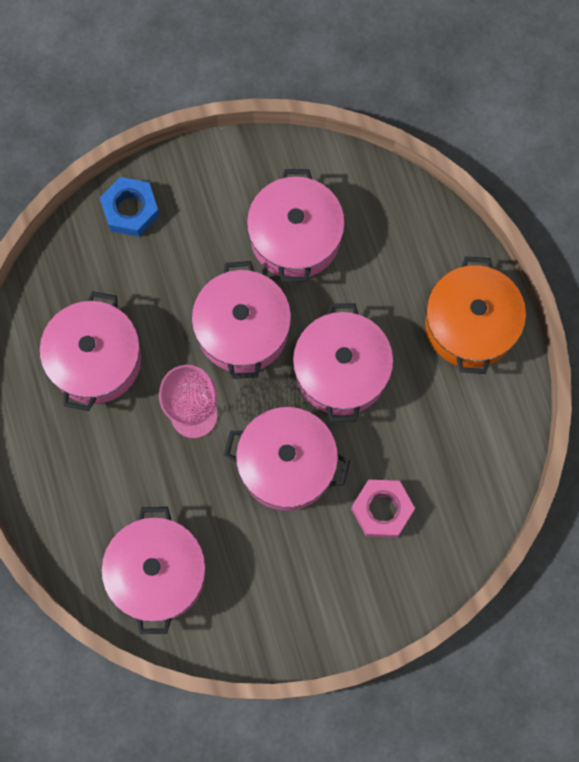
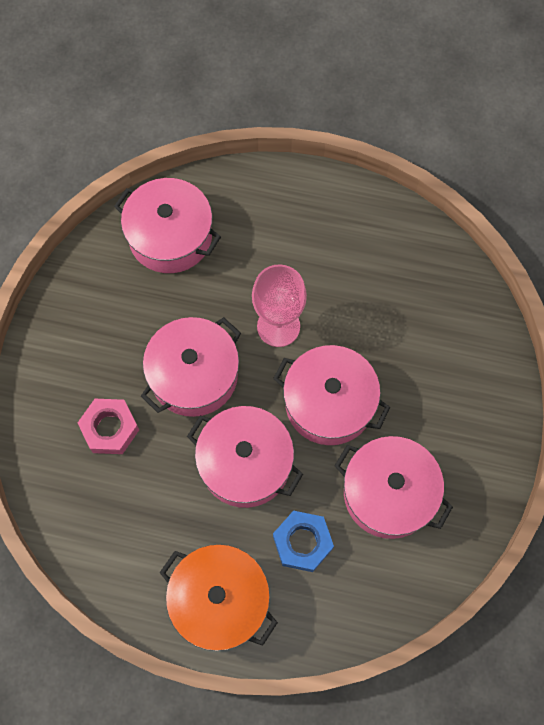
camera: 120 degrees right, 5 degrees down
pink pot [39,291,141,411] -> none
blue nut [100,177,160,237] -> blue nut moved to [273,510,334,572]

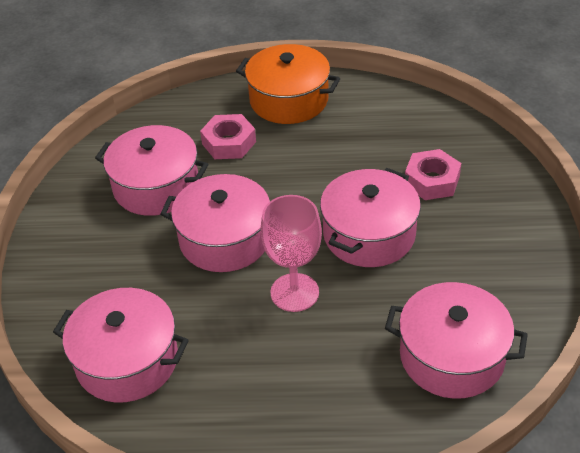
camera: 170 degrees right, 25 degrees down
pink pot [187,406,303,508] -> pink pot moved to [53,288,189,402]
blue nut [273,510,334,572] -> pink nut [200,114,256,159]

